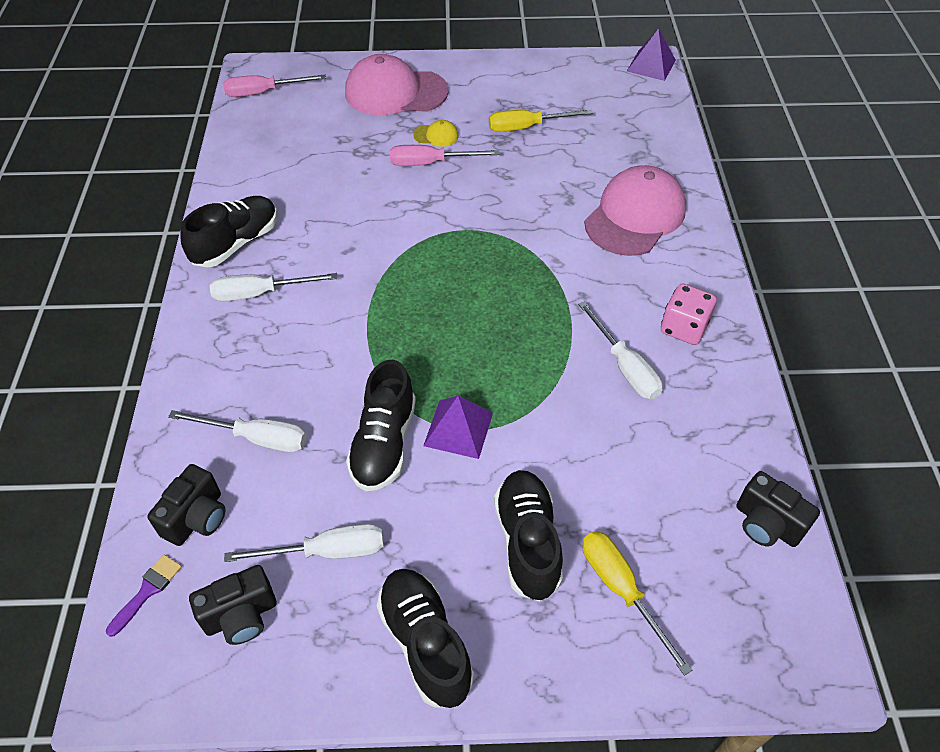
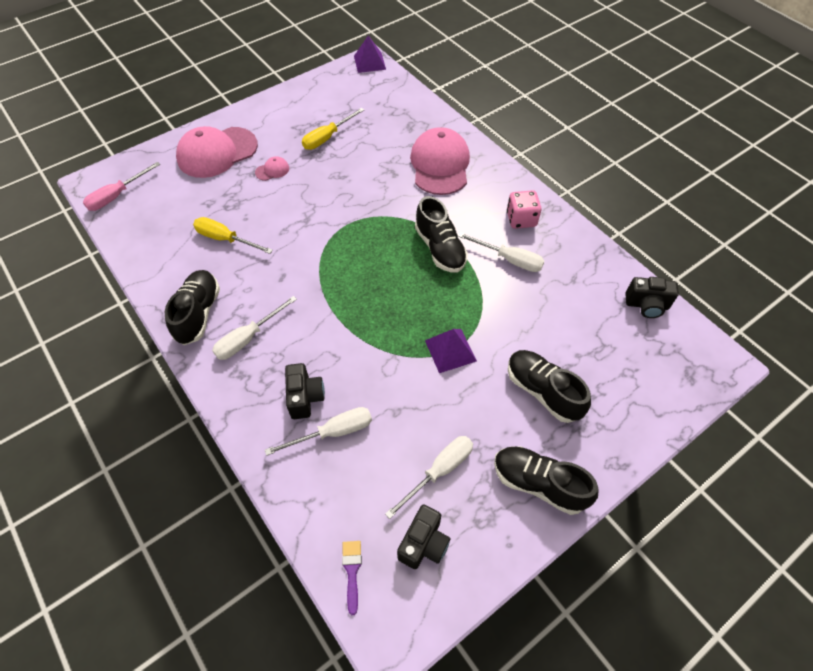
camera: 35 degrees left, 5 degrees up
black camera [147,464,225,546] -> black camera moved to [285,363,325,419]
black shoe [346,360,416,491] -> black shoe moved to [415,196,468,272]
pink screwdriver [390,145,500,166] -> none
yellow cap [413,120,458,147] -> pink cap [255,156,289,181]
yellow screwdriver [583,531,692,676] -> yellow screwdriver moved to [193,217,273,254]

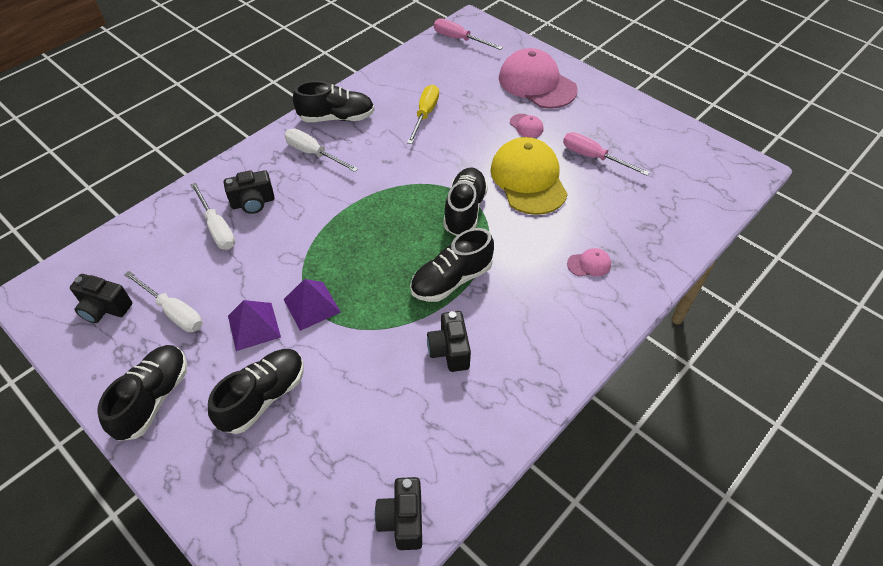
camera: 80 degrees right, 5 degrees down
yellow screwdriver [302,108,364,150] -> pink screwdriver [563,132,650,176]
purple brush [342,541,362,615] -> none
purple pyramid [354,35,386,73] -> purple pyramid moved to [228,300,281,351]
pink cap [410,127,470,195] -> pink cap [567,248,611,277], size x0.42
white screwdriver [458,233,544,272] -> black camera [427,311,471,372]
pink dice [507,190,542,229] -> none
none -> black shoe [443,168,488,236]
none -> yellow cap [490,137,568,215]

